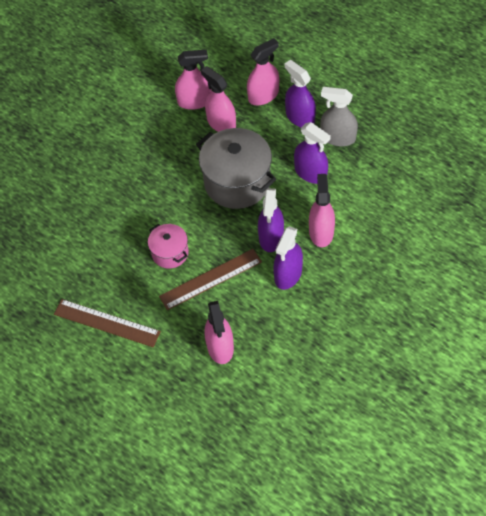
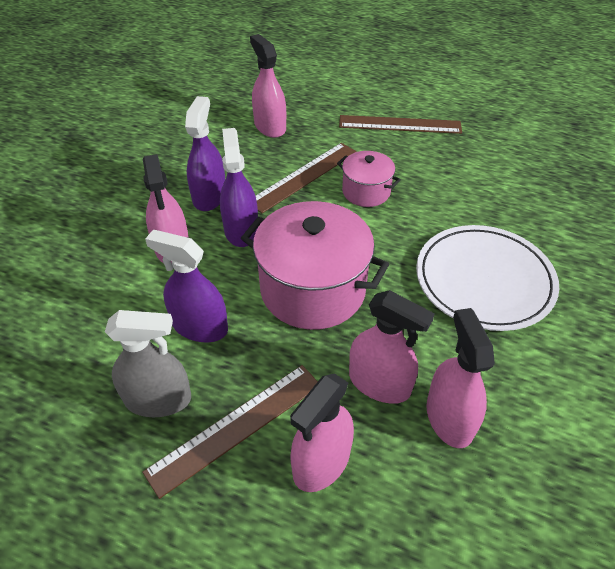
camera: 160 degrees right, 10 degrees down
pink spray bottle [175,50,212,110] -> pink spray bottle turned 105 degrees clockwise [426,308,495,448]
grey pot [196,128,276,209] -> pink pot [241,201,389,330]
purple spray bottle [285,60,316,127] -> brown ruler [142,365,318,499]
none -> white plate [416,225,559,331]

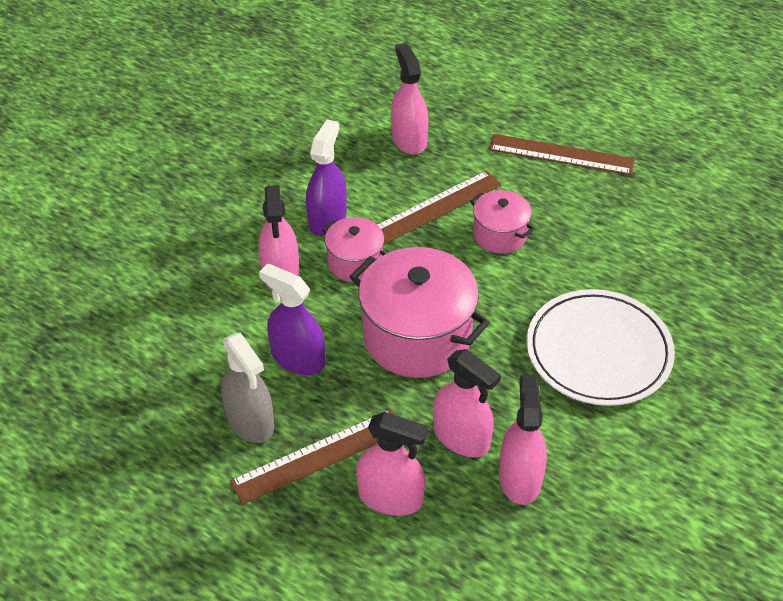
camera: 10 degrees right, 0 degrees up
grey spray bottle [105,310,191,417] -> grey spray bottle turned 45 degrees clockwise [221,333,274,443]
purple spray bottle [220,128,258,247] -> pink pot [322,217,385,282]
pink spray bottle [290,373,354,492] -> pink spray bottle turned 120 degrees counterclockwise [356,412,429,516]

